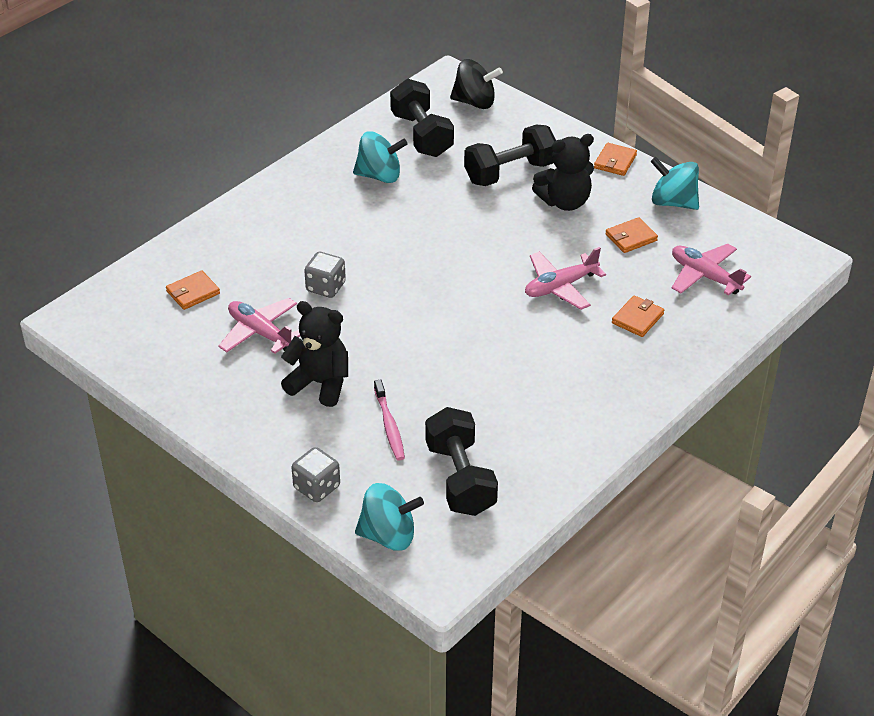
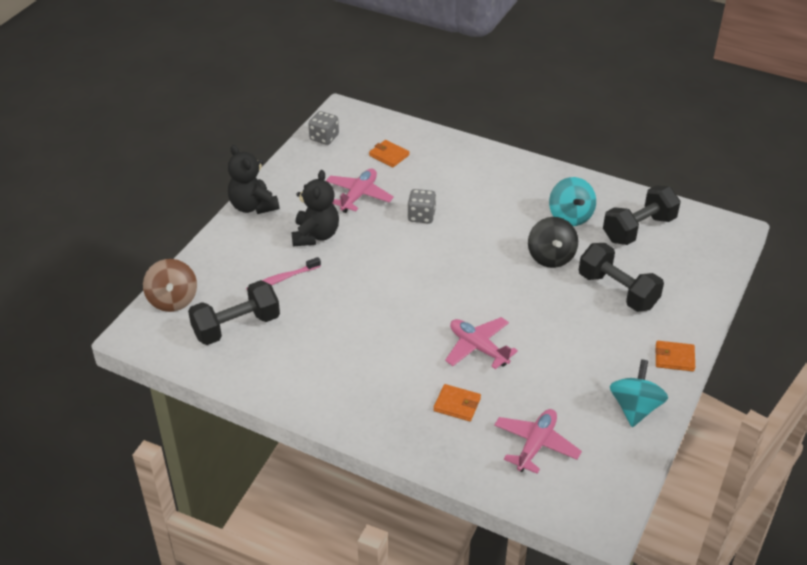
camera: 75 degrees right, 0 degrees up
grey dice [291,447,340,502] -> grey dice moved to [308,111,339,145]
turquoise spinning top [355,483,424,551] -> brown spinning top [143,259,197,312]
black spinning top [450,59,503,109] -> black spinning top moved to [528,217,578,268]
black teddy bear [532,134,594,211] -> black teddy bear moved to [228,145,279,214]
orange wallet [605,217,658,253] -> none

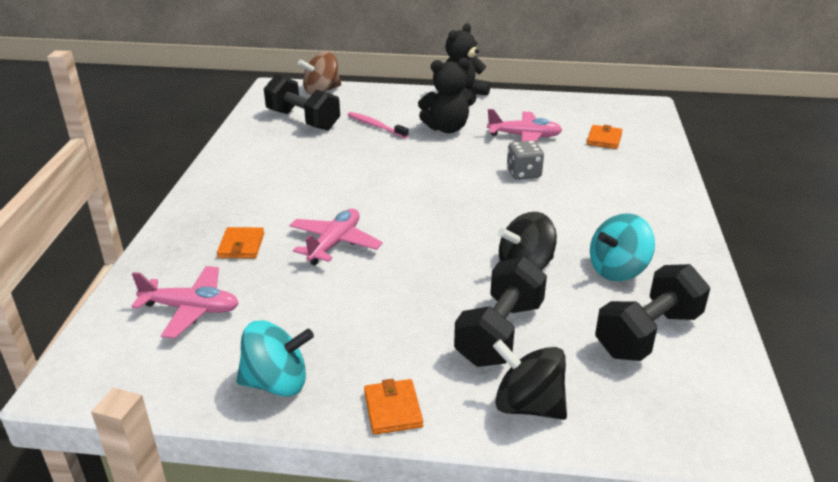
camera: 70 degrees right, 10 degrees down
grey dice [308,111,339,145] -> none
black dumbbell [603,185,681,245] -> black dumbbell turned 75 degrees counterclockwise [595,264,710,361]
none -> black spinning top [493,339,567,420]

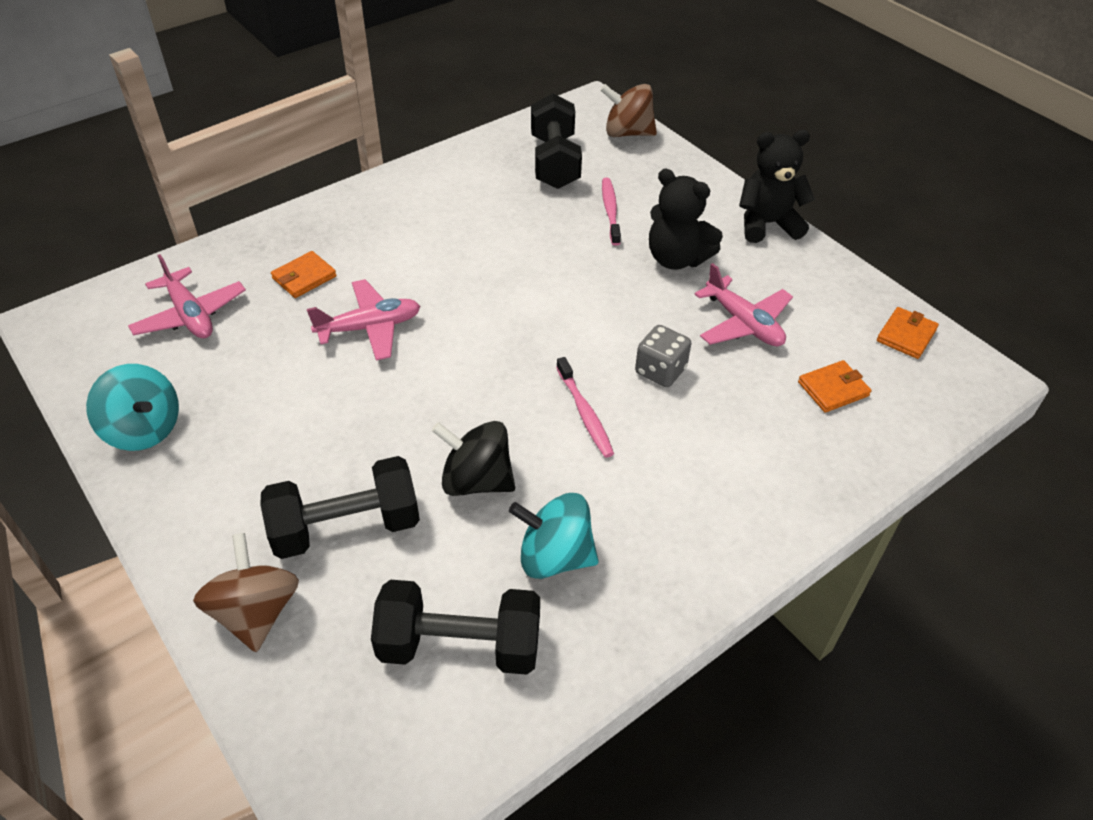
camera: 45 degrees right, 15 degrees up
orange wallet [364,379,423,435] -> orange wallet moved to [877,307,939,359]
black spinning top [493,339,567,420] -> brown spinning top [193,533,299,652]
none -> pink toothbrush [556,357,614,458]

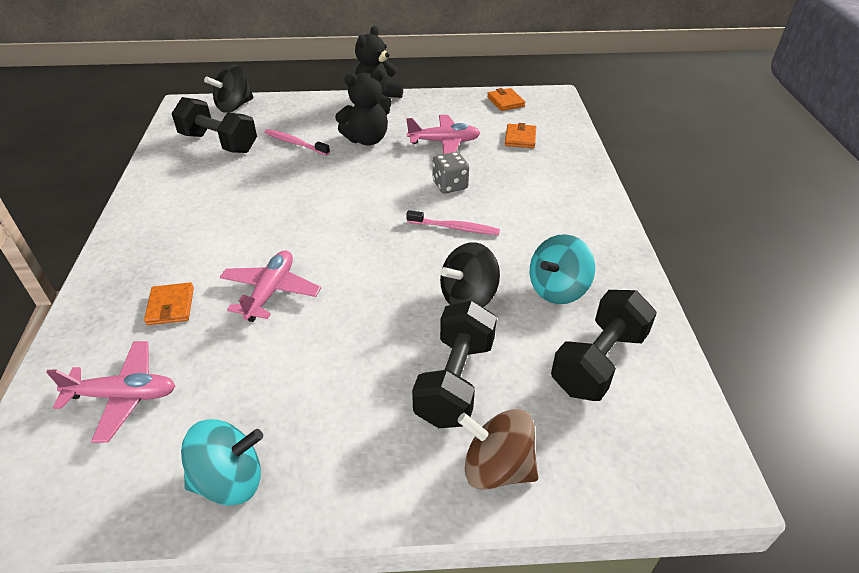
camera: 55 degrees left, 5 degrees down
brown spinning top [601,84,657,137] -> black spinning top [204,65,253,113]

